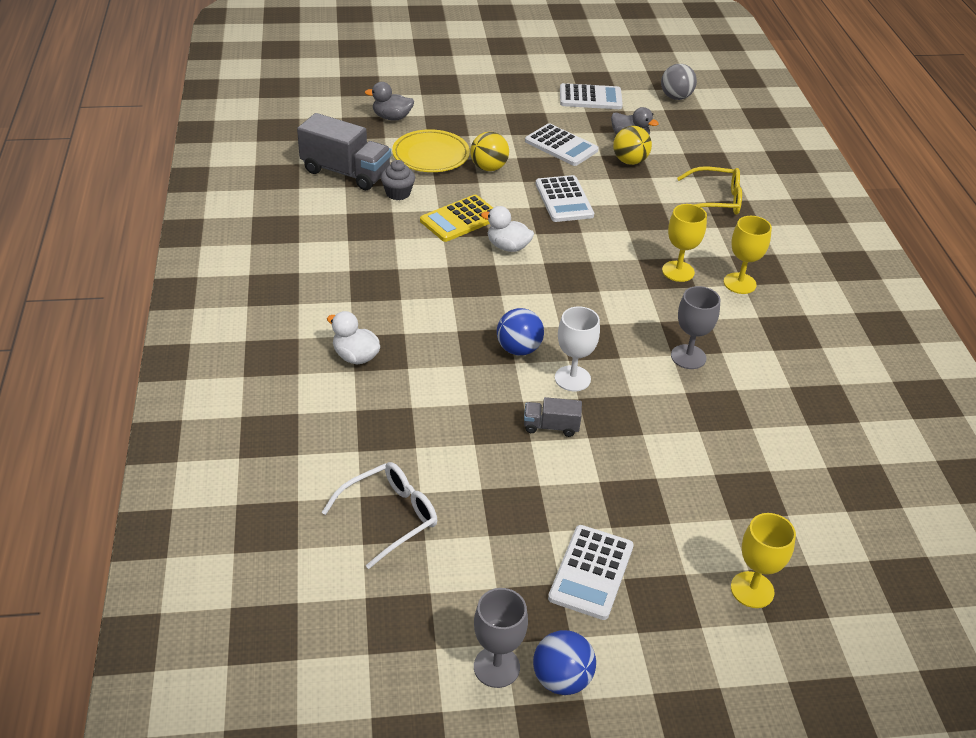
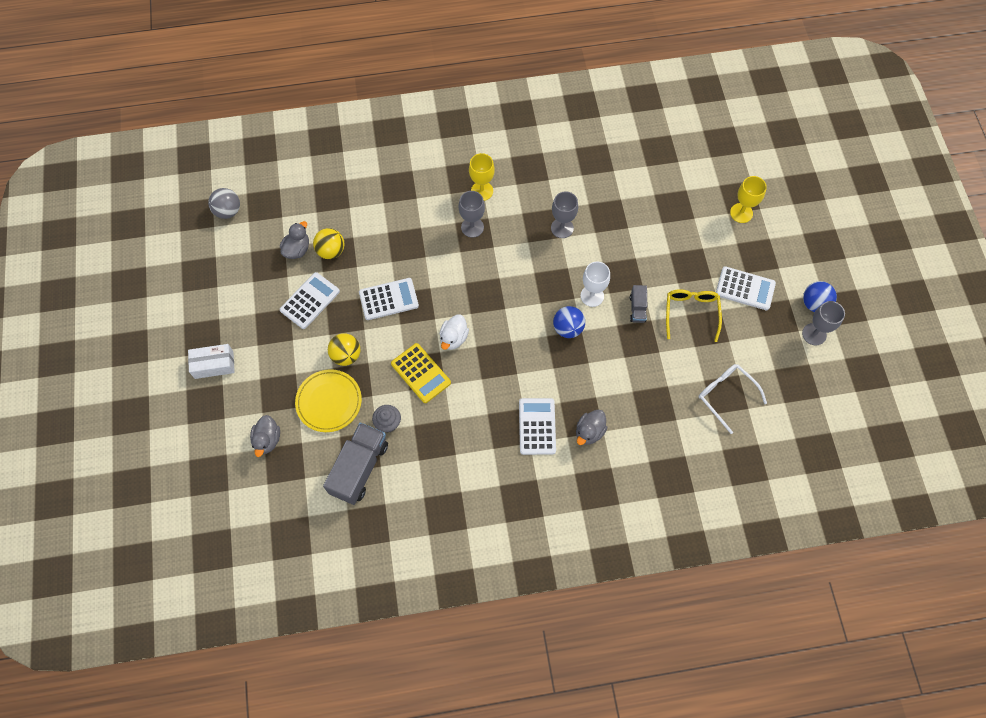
camera: 90 degrees left, 25 degrees up
white duck [327,311,380,365] -> grey duck [576,410,608,445]
white calculator [560,83,623,109] -> white calculator moved to [519,398,556,455]
yellow goblet [662,204,707,282] -> grey goblet [459,191,485,238]
yellow glasses [677,166,742,215] -> yellow glasses moved to [666,289,722,342]
none -> white box [188,344,235,379]

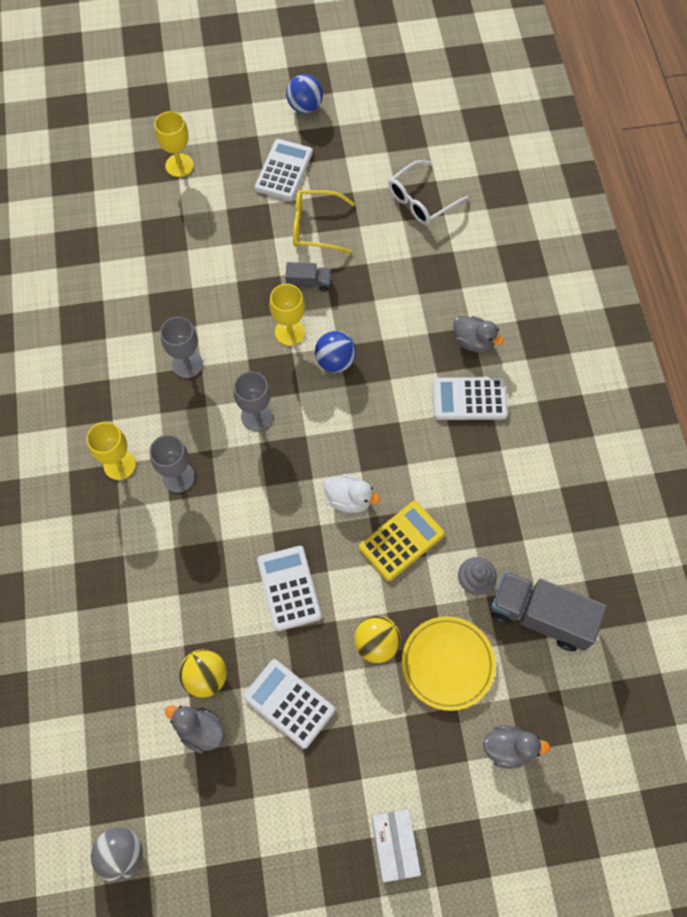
camera: 90 degrees left, 0 degrees up
white goblet [581,261,610,307] -> yellow goblet [269,284,305,346]
grey goblet [802,301,845,345] -> grey goblet moved to [234,371,273,431]

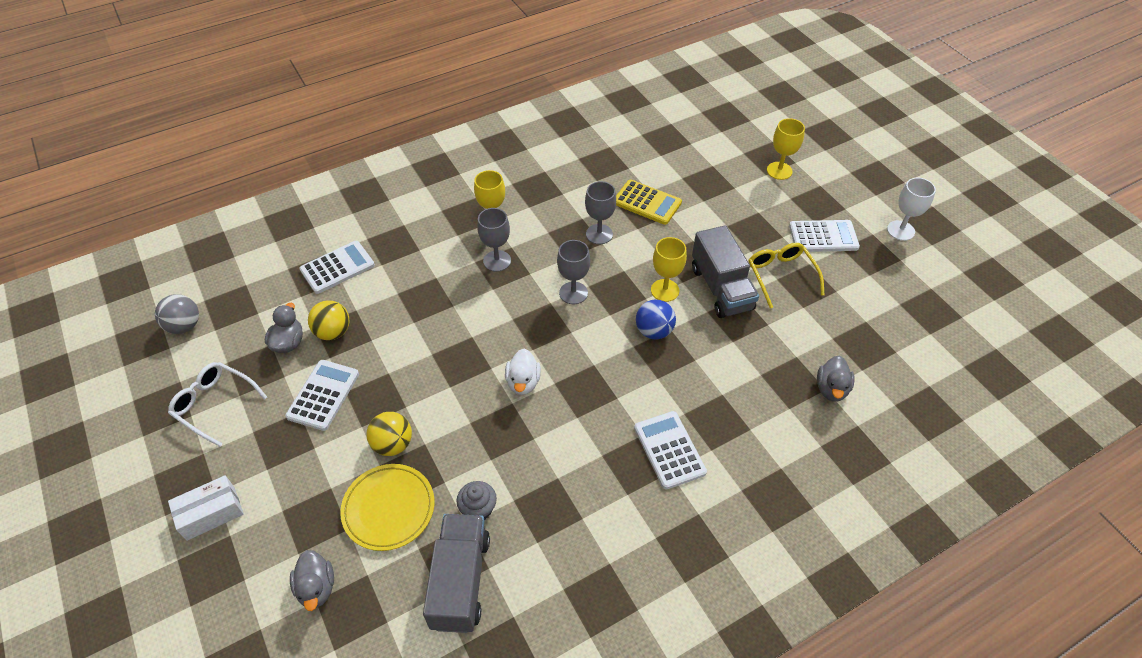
camera: 70 degrees right, 15 degrees down
white calculator [257,546,322,631] -> white calculator moved to [299,241,375,294]
grey truck [285,262,331,292] -> grey truck [692,225,759,318], size x2.01
blue ball [286,74,323,113] -> white goblet [887,178,936,241]
yellow calculator [359,501,445,581] -> yellow calculator moved to [616,179,682,225]
white glasses [388,160,469,225] -> white glasses moved to [168,362,267,447]
grey duck [453,316,504,353] -> grey duck moved to [817,356,855,402]

